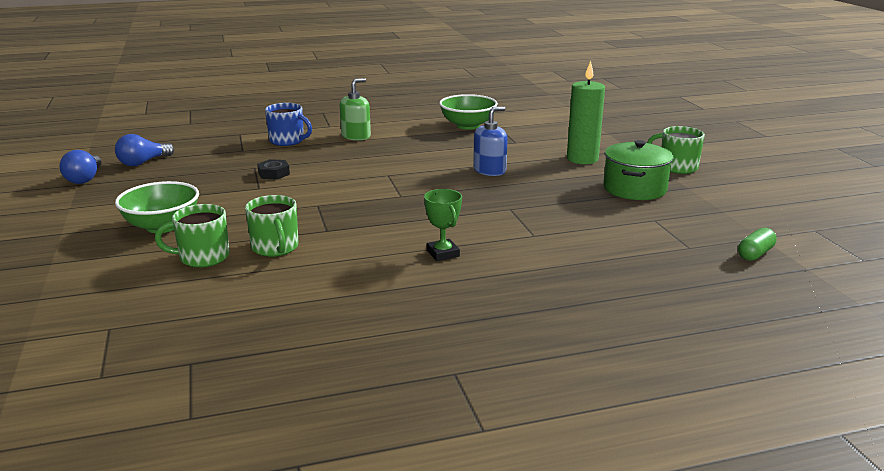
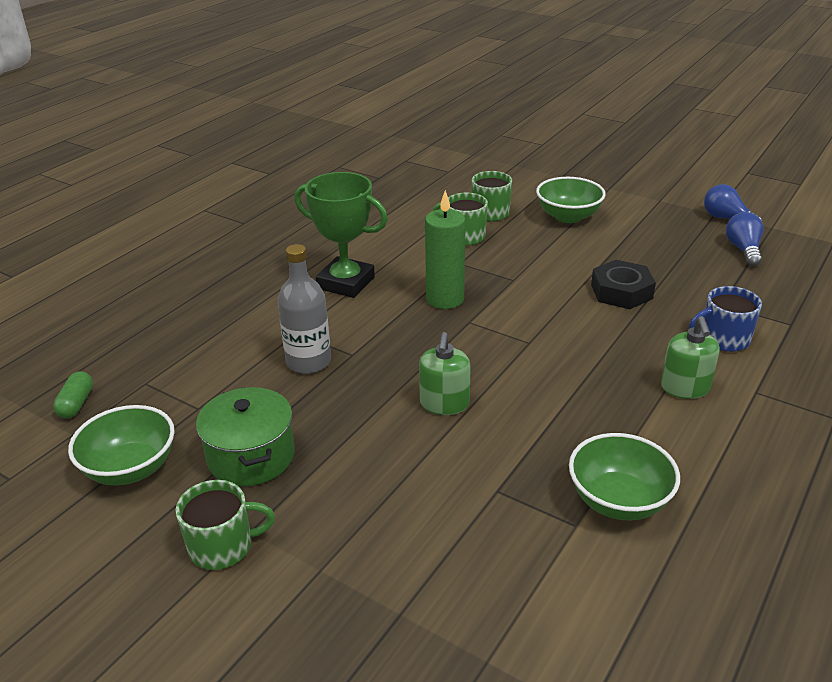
camera: 140 degrees right, 10 degrees up
black nut [257,159,290,180] -> black nut [591,260,656,309], size x1.68
green trophy [424,189,462,261] -> green trophy [294,172,388,298], size x1.89
blue soap dispenser [473,106,508,176] -> green soap dispenser [419,332,471,415]
green candle [567,61,605,164] -> green candle moved to [425,190,466,309]
none -> green bowl [68,405,175,485]
none -> grey bottle [278,244,331,374]

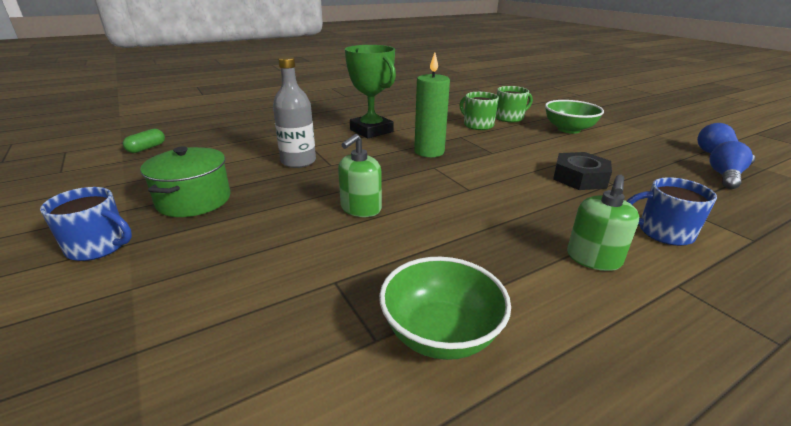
camera: 25 degrees right, 5 degrees down
green bowl [68,405,175,485] -> none
green mug [175,480,275,570] -> blue mug [40,187,132,261]

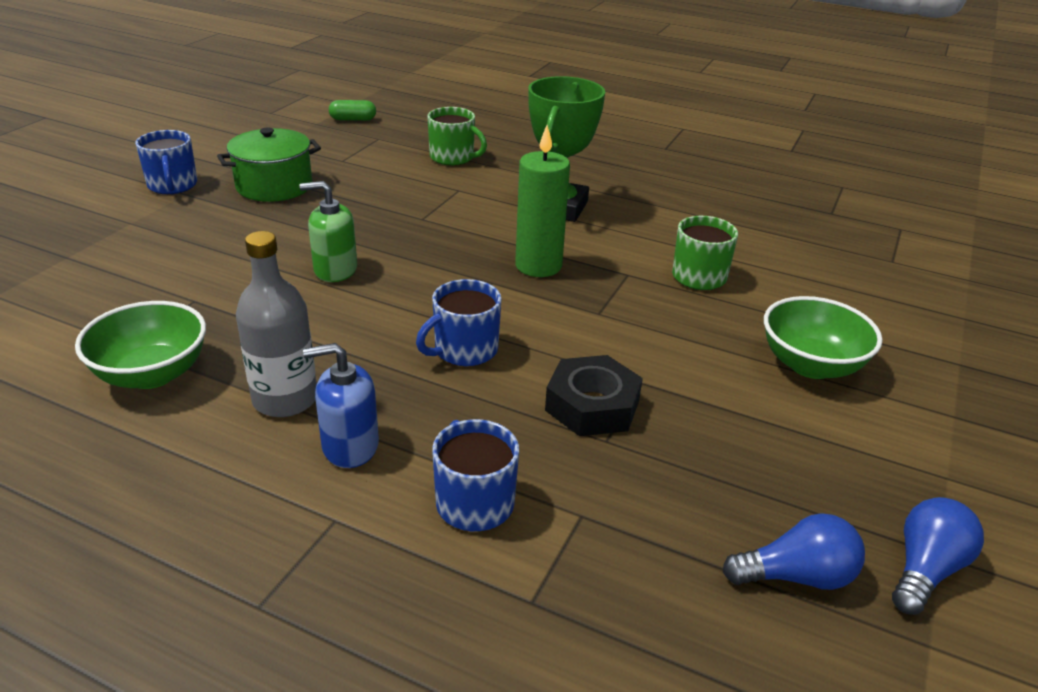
camera: 55 degrees right, 5 degrees up
grey bottle [273,57,316,168] -> grey bottle moved to [236,231,316,417]
green mug [496,86,533,123] -> green mug moved to [427,107,487,166]
green soap dispenser [567,175,639,271] -> blue soap dispenser [303,343,379,468]
none -> blue mug [416,279,501,366]

